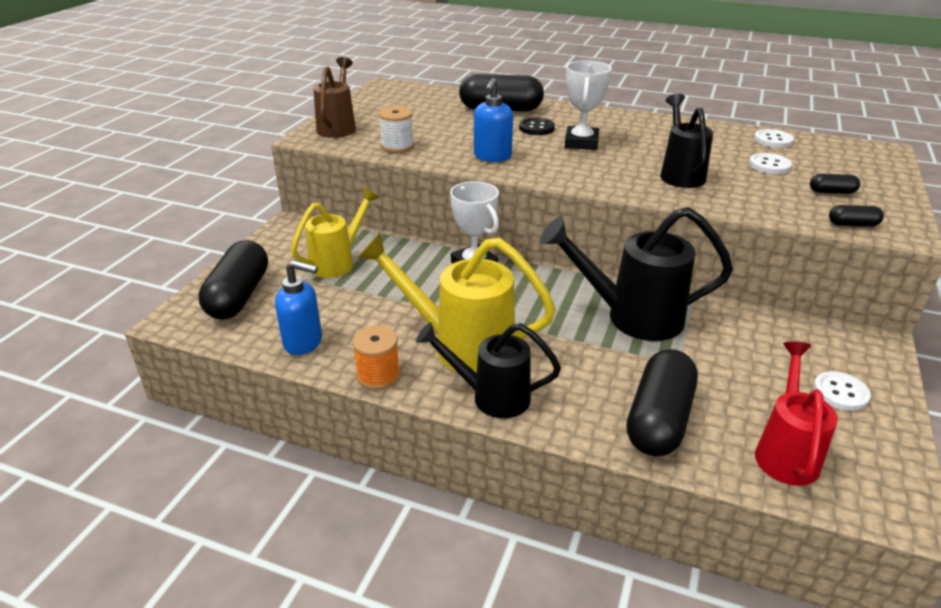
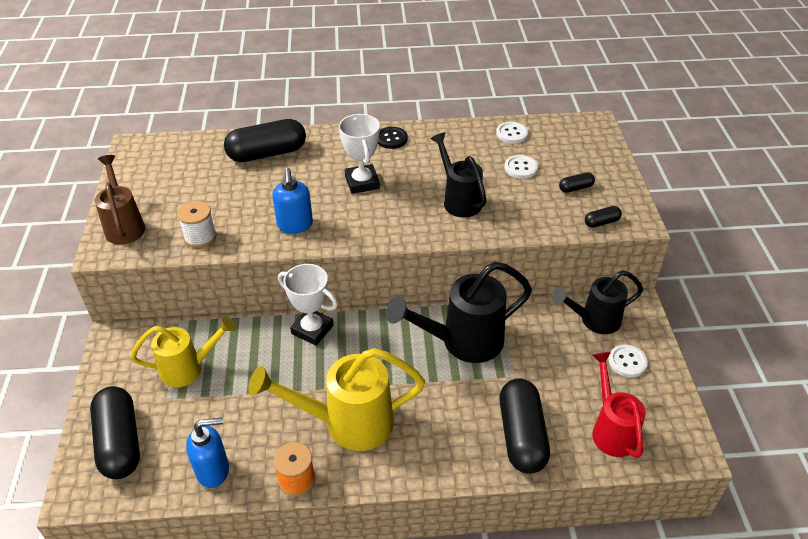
camera: 25 degrees left, 10 degrees up
yellow watering can [291,188,379,278] -> yellow watering can turned 60 degrees clockwise [131,316,236,387]
black watering can [416,322,561,418] -> black watering can moved to [552,270,643,334]
black button [519,118,555,135] -> black button moved to [378,127,408,149]

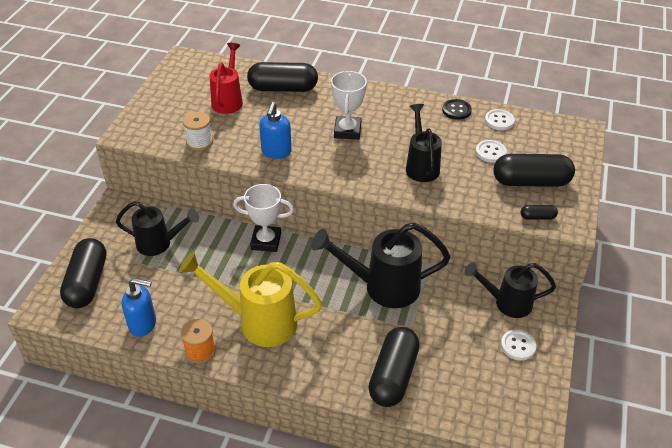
camera: 20 degrees right, 0 degrees up
brown watering can [95,155,145,245] -> none
yellow watering can [131,316,236,387] -> black watering can [115,201,199,256]
white trophy [278,264,338,346] -> white trophy turned 45 degrees counterclockwise [233,184,294,252]
black button [378,127,408,149] -> black button moved to [442,99,472,120]
black capsule [559,172,595,193] -> black capsule [494,154,575,187], size x2.27
red watering can [592,352,646,458] -> red watering can moved to [210,43,243,114]

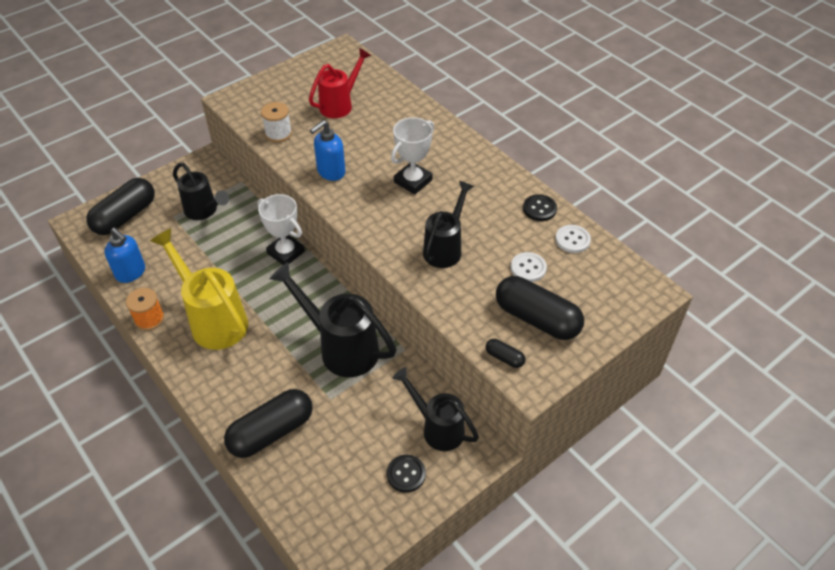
camera: 35 degrees right, 5 degrees up
black capsule [247,62,318,92] -> none
white button [501,330,536,361] -> black button [387,455,426,493]

